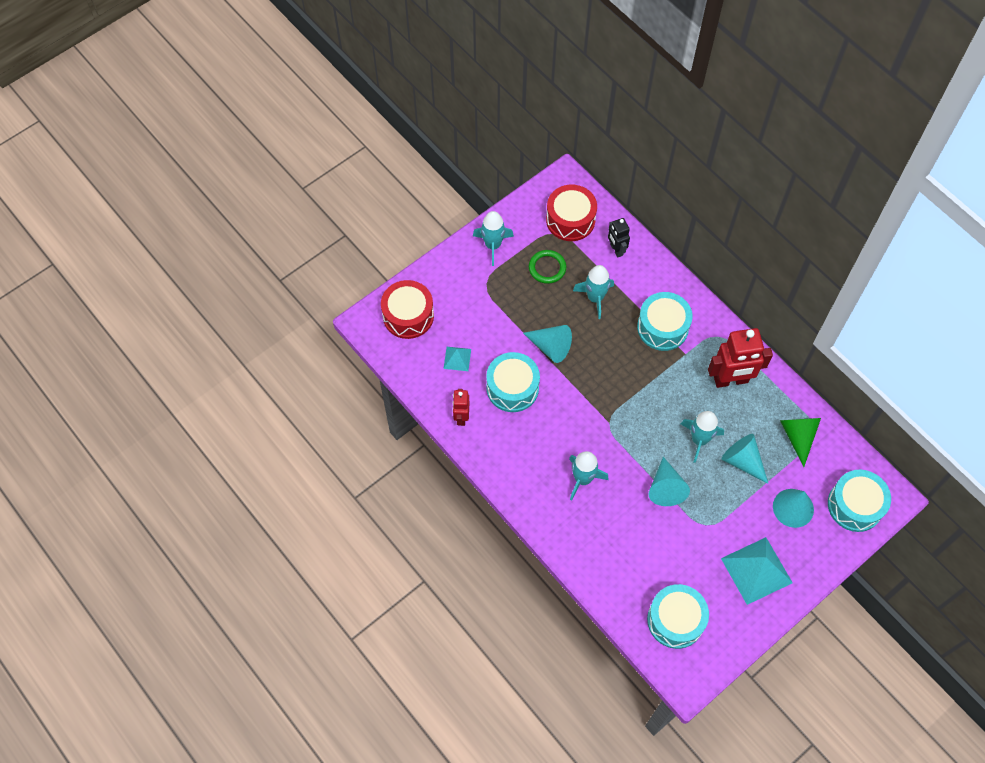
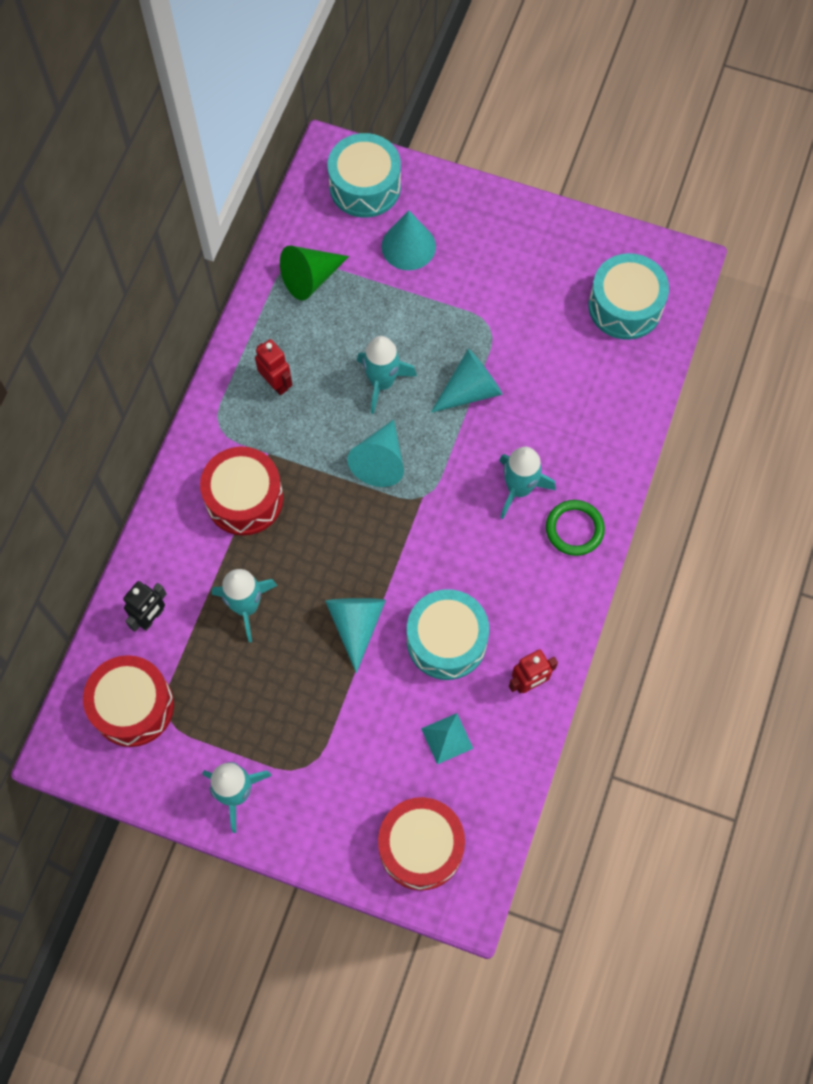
camera: 120 degrees left, 5 degrees up
green ring [529,250,566,284] -> green ring moved to [546,500,605,556]
turquoise drum [637,292,693,351] -> red drum [200,446,283,535]
red robot [708,328,773,388] -> red robot [255,339,292,395], size x0.55
turquoise pyramid [721,537,793,605] -> none
turquoise cone [722,434,768,484] -> turquoise cone moved to [347,420,404,487]

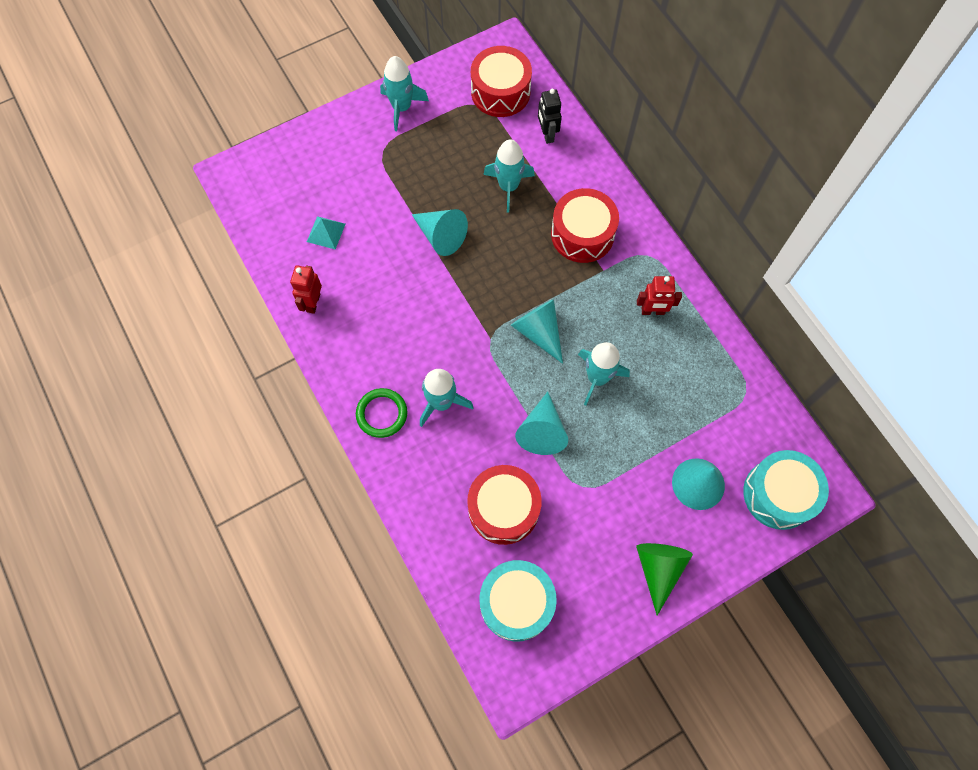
camera: 130 degrees right, 0 degrees up
green cone [280,245,349,301] -> green cone moved to [636,543,693,616]
red drum [378,797,465,891] -> red drum moved to [467,465,542,545]
turquoise drum [407,589,489,680] -> none

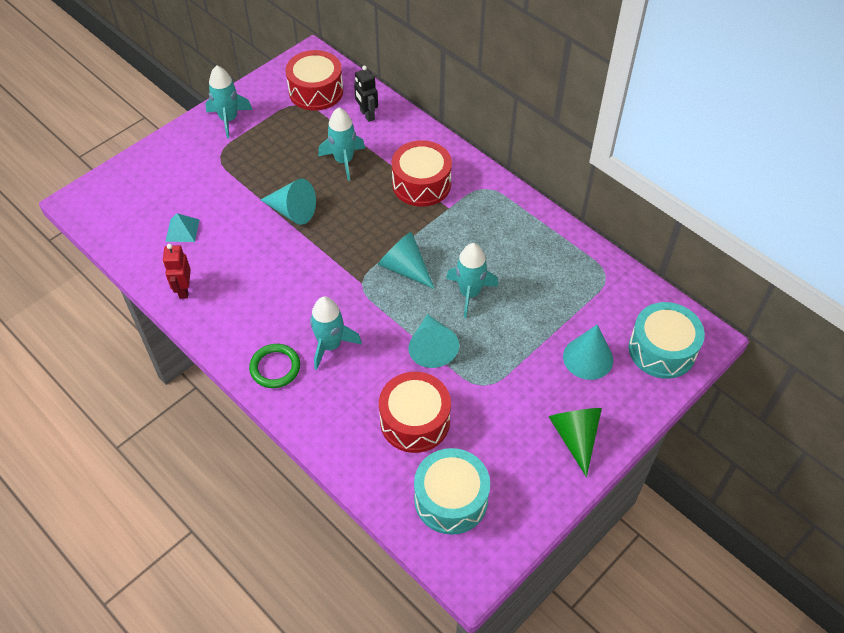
camera: 15 degrees left, 15 degrees down
red robot [637,276,682,315] -> none

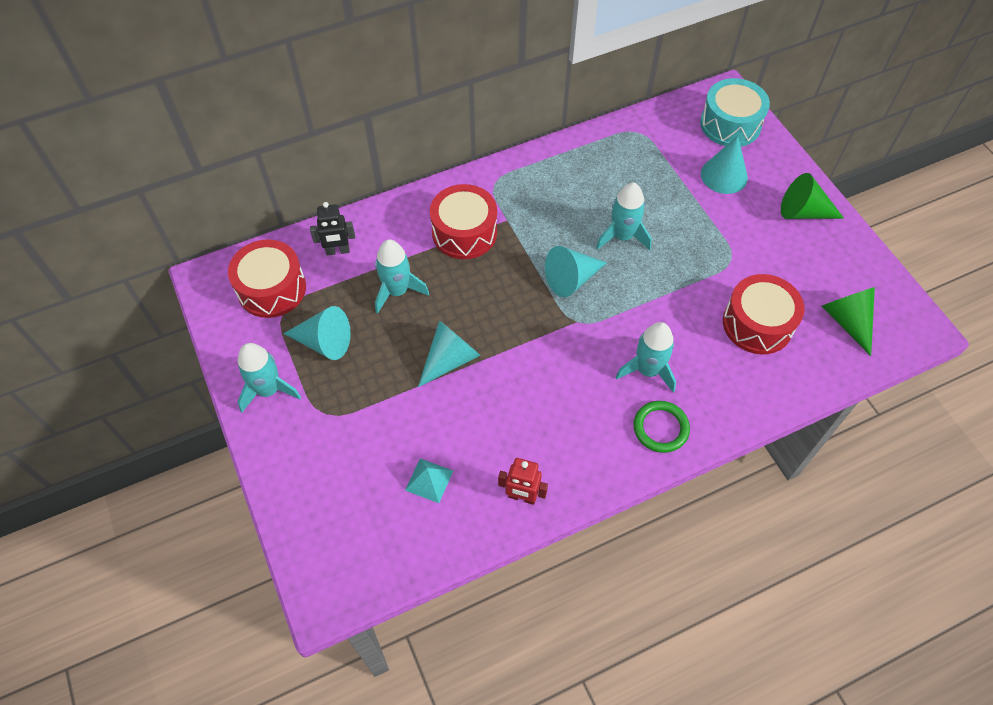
camera: 70 degrees left, 5 degrees up
turquoise cone [408,314,459,368] -> turquoise cone moved to [283,306,351,360]
turquoise drum [414,448,490,535] -> green cone [822,287,875,356]

